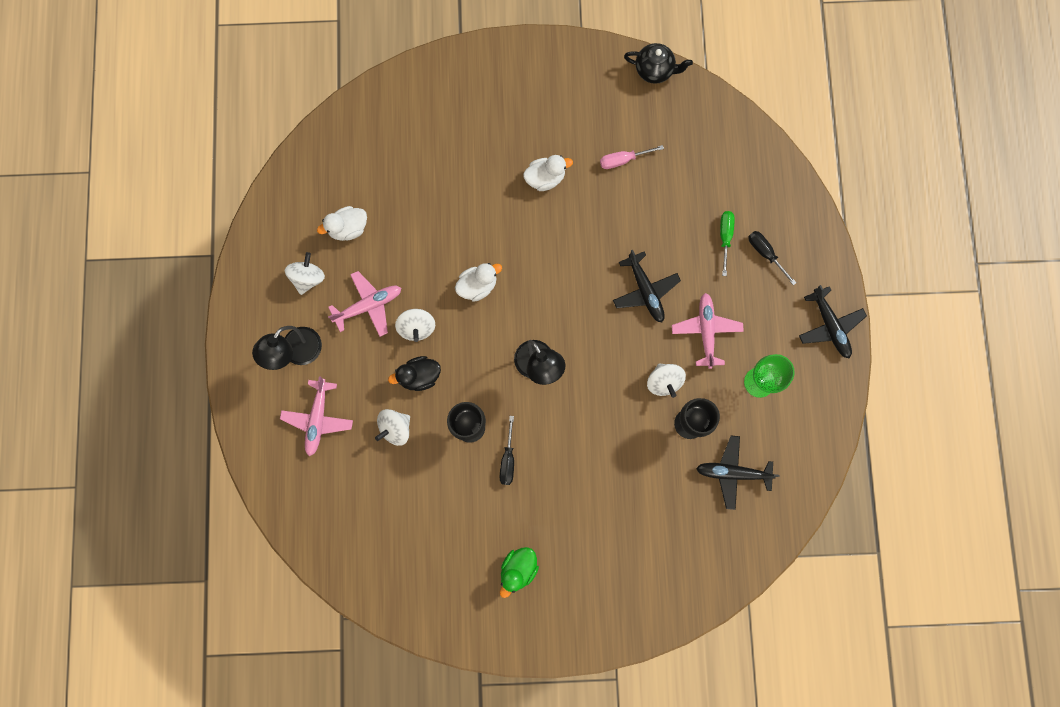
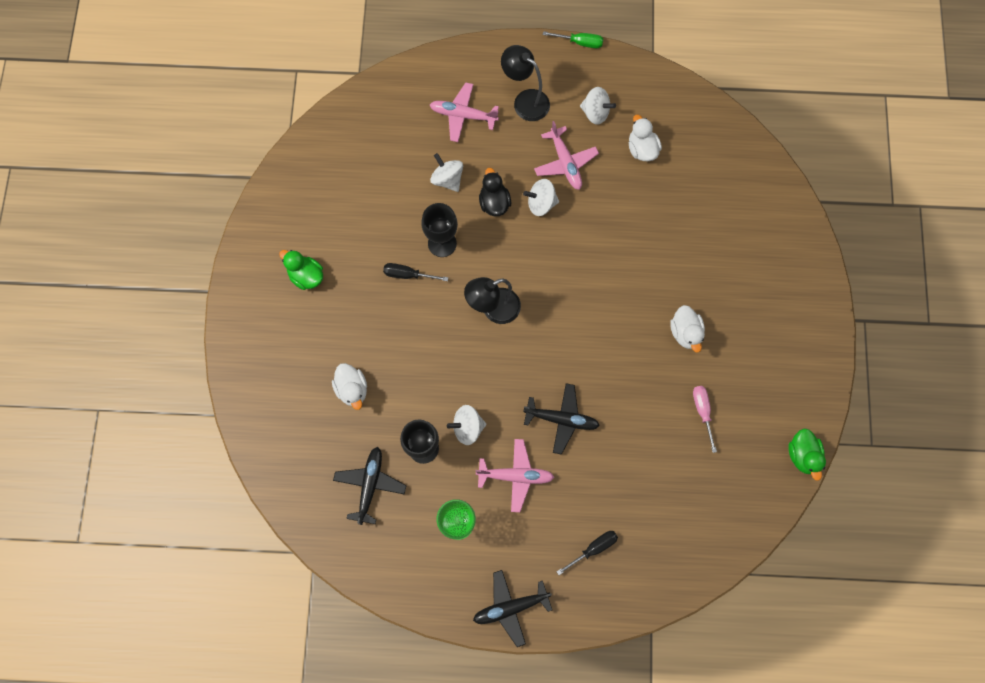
camera: 95 degrees right, 5 degrees down
white duck [455,263,502,302] -> white duck moved to [332,363,367,410]
black plane [613,250,681,322] -> black plane turned 150 degrees counterclockwise [523,383,600,455]
black teapot [624,43,693,84] -> green duck [788,428,826,481]
green screwdriver [720,211,735,276] -> green screwdriver moved to [543,31,603,48]

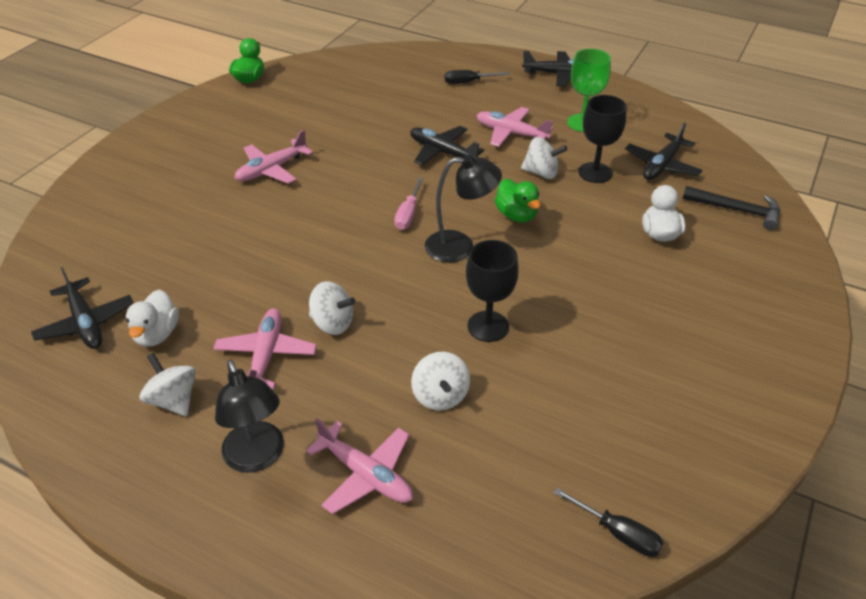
camera: 155 degrees left, 30 degrees down
green duck [279,250,323,290] -> green duck moved to [495,179,541,222]
black screwdriver [383,263,448,281] -> black screwdriver moved to [554,488,663,557]
black duck [479,168,511,216] -> none
green screwdriver [543,31,603,48] -> none
white duck [670,305,705,353] -> pink plane [235,130,313,184]
pink screwdriver [693,386,717,453] -> pink screwdriver moved to [394,178,424,230]
none -> black plane [31,267,134,349]
none -> black hammer [682,186,780,230]

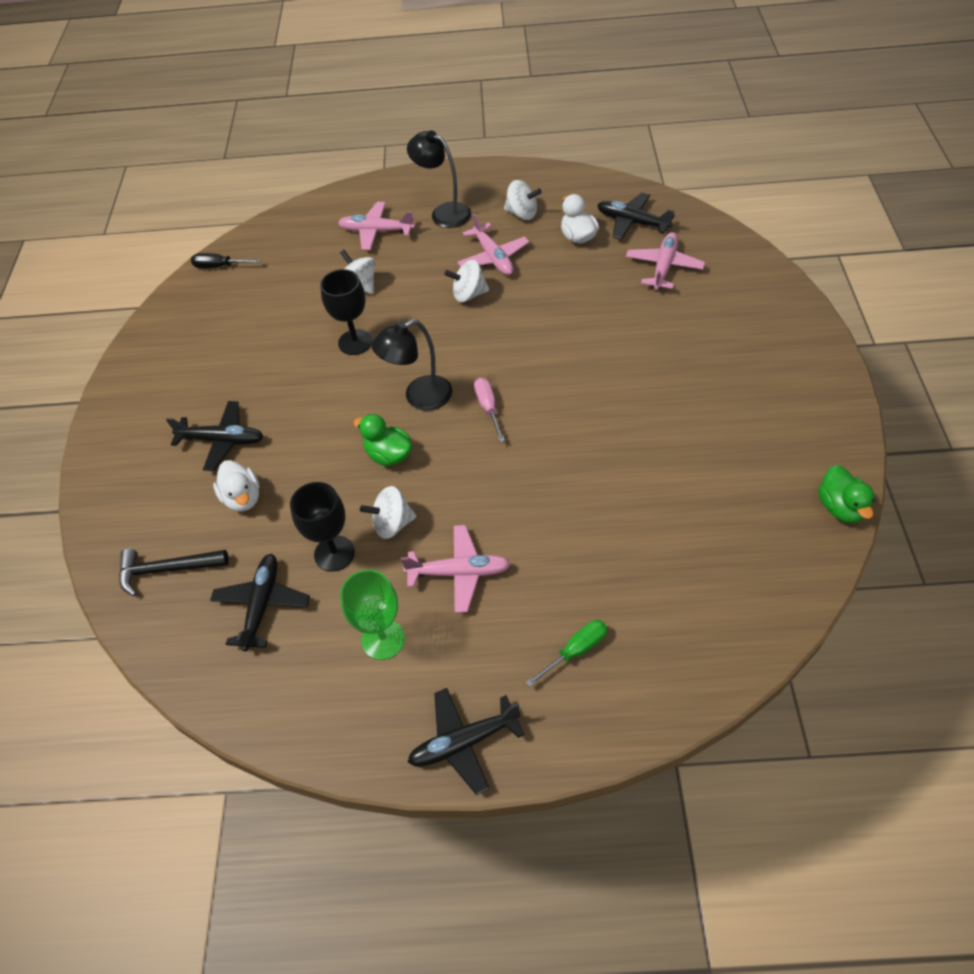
camera: 155 degrees right, 10 degrees up
pink plane [235,130,313,184] -> pink plane moved to [626,232,705,290]
black plane [410,126,484,165] -> black plane moved to [166,401,264,471]
black screwdriver [445,70,509,84] -> green screwdriver [525,620,607,687]

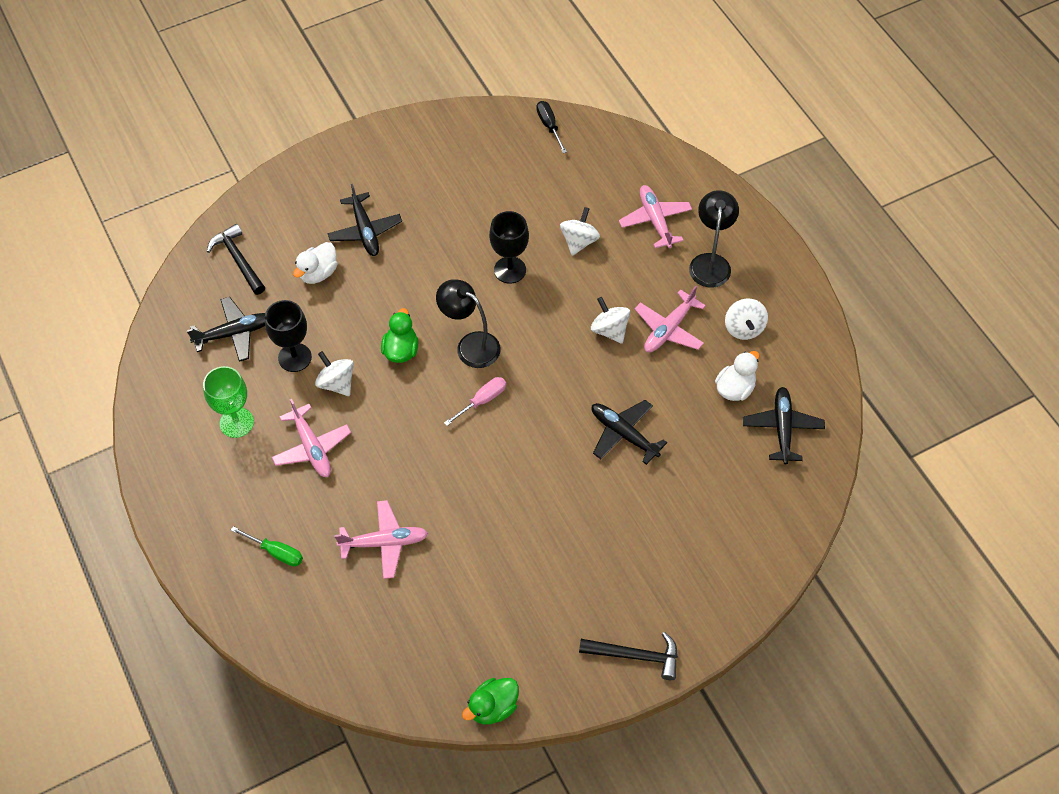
camera: 60 degrees right, 5 degrees up
black plane [408,688,525,795] -> black plane moved to [591,400,667,465]
pink plane [626,232,705,290] -> pink plane moved to [335,500,428,579]
none -> black hammer [579,632,678,680]

